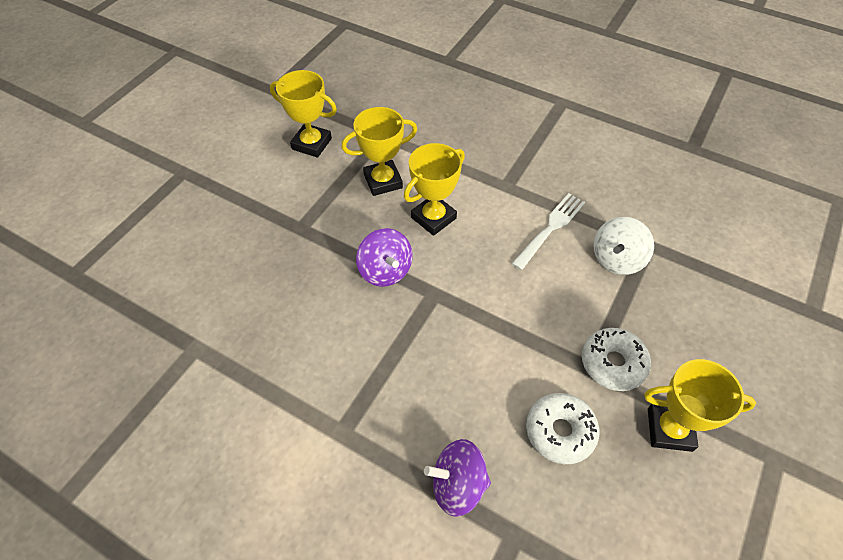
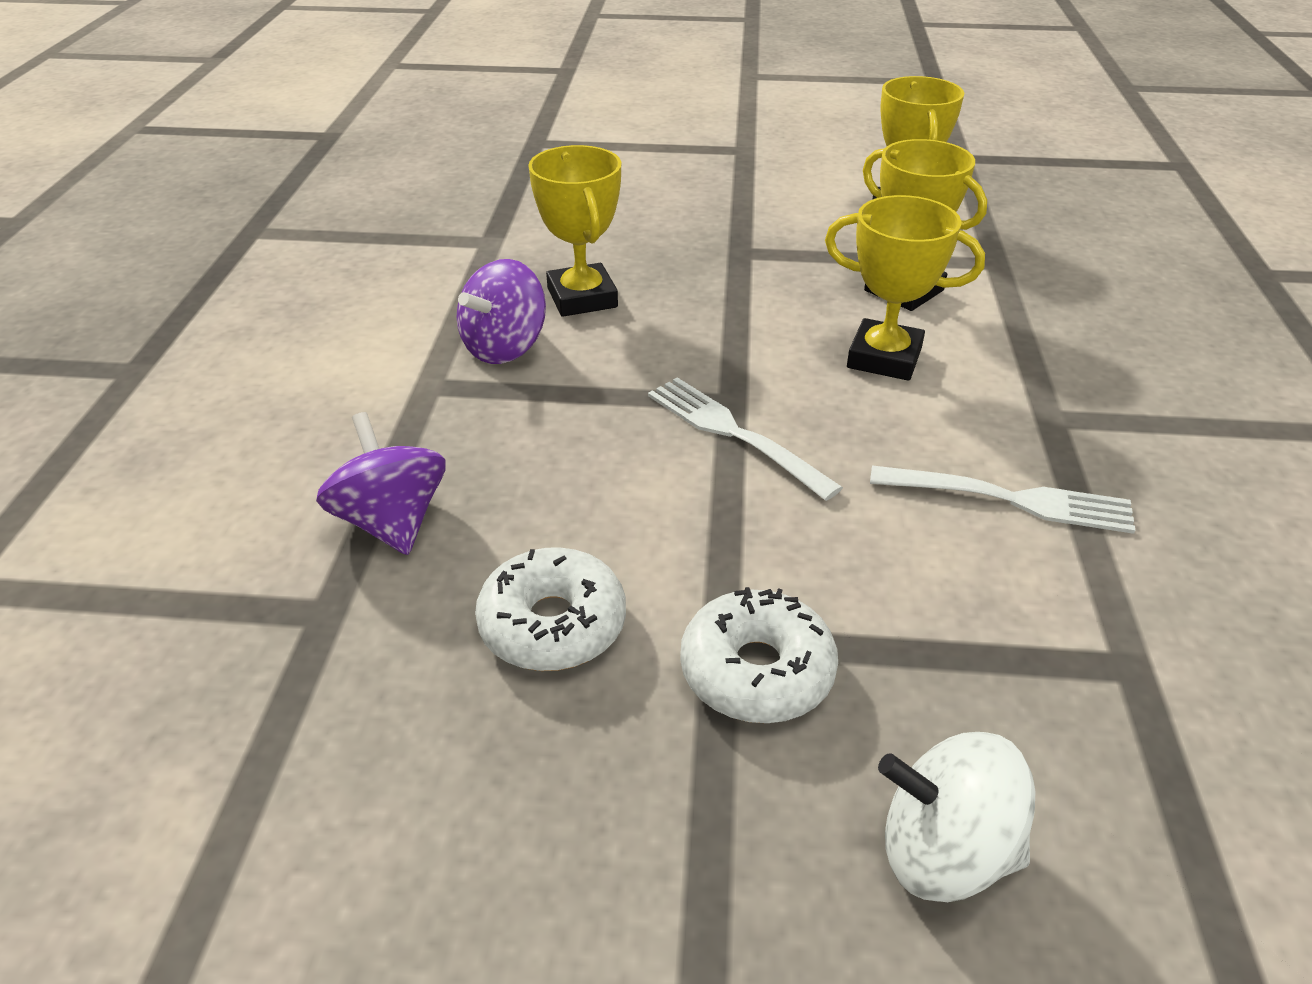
camera: 65 degrees right, 15 degrees down
purple spinning top [356,228,412,287] -> purple spinning top moved to [457,259,546,364]
white spinning top [593,217,654,275] -> white spinning top moved to [878,732,1035,902]
yellow trophy [644,359,756,452] -> yellow trophy moved to [528,145,621,317]
none -> white fork [648,377,843,501]

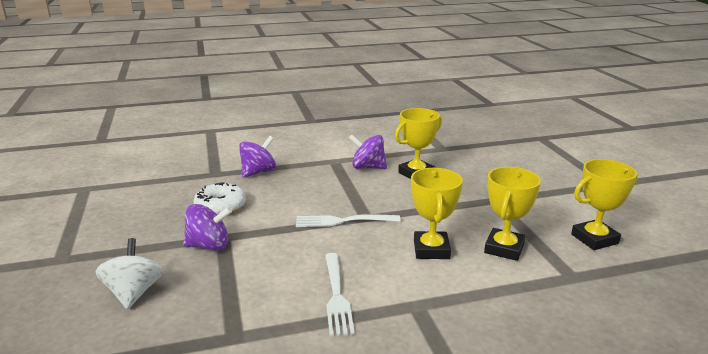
camera: 70 degrees right, 15 degrees down
white fork [648,377,843,501] -> white fork turned 120 degrees counterclockwise [296,214,401,227]
white donut [680,587,838,723] -> purple spinning top [183,204,232,251]

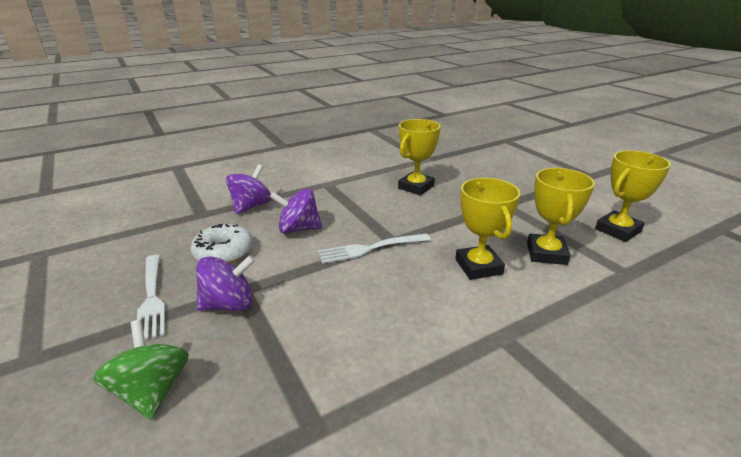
camera: 15 degrees left, 5 degrees up
white spinning top [96,238,163,309] -> green spinning top [93,320,189,420]
white fork [325,253,355,336] -> white fork moved to [137,255,165,340]
purple spinning top [349,134,387,169] -> purple spinning top moved to [270,188,322,234]

